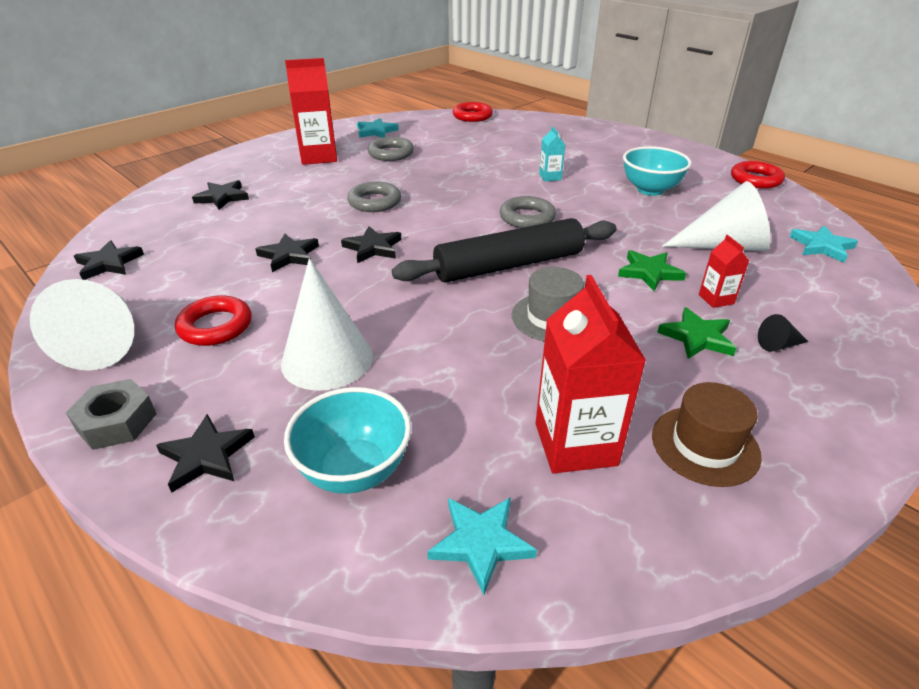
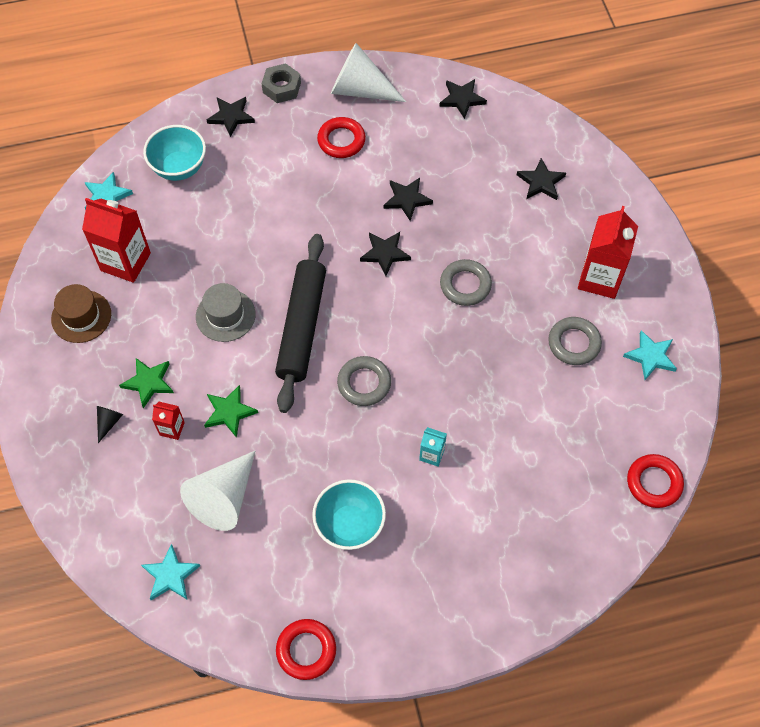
camera: 120 degrees right, 25 degrees up
white cone [281,258,373,391] -> none

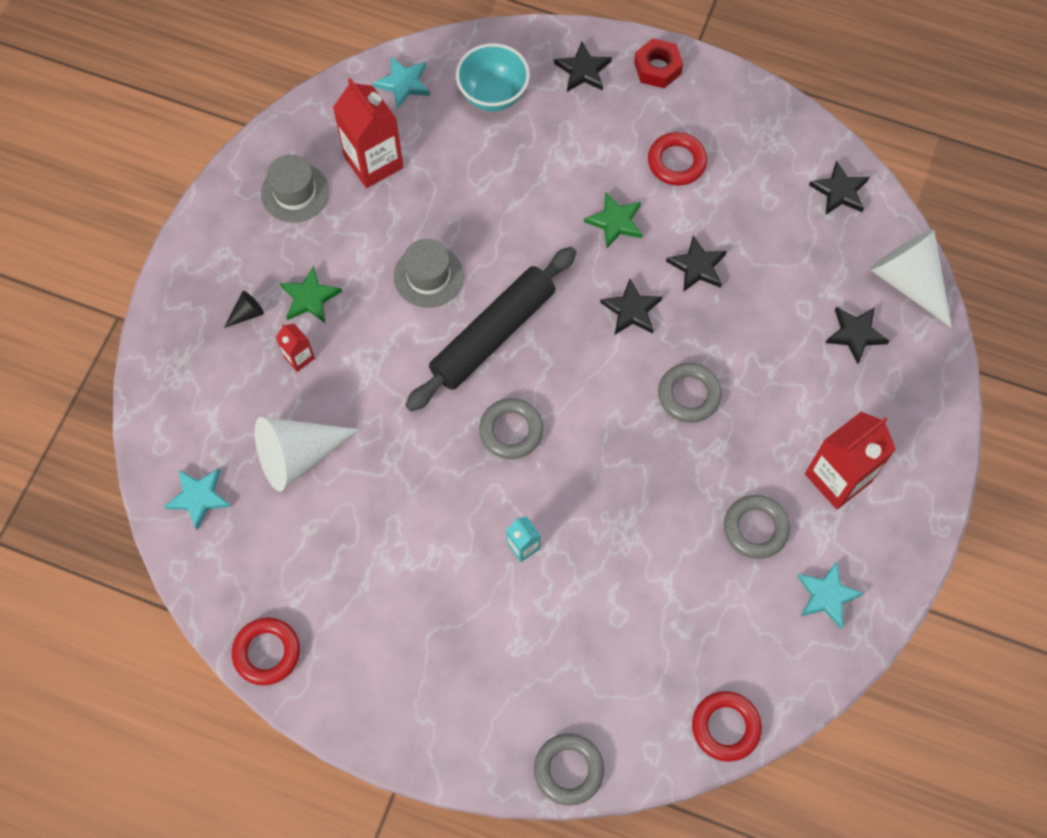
camera: 35 degrees right, 5 degrees up
brown hat [51,284,111,343] -> grey hat [261,155,329,223]
green star [204,385,258,438] -> green star moved to [584,192,642,248]
grey nut [262,63,301,103] -> red nut [634,38,683,88]
turquoise bowl [312,479,386,550] -> none
white cone [331,43,406,102] -> white cone moved to [869,229,952,328]
none -> grey ring [534,733,604,806]

